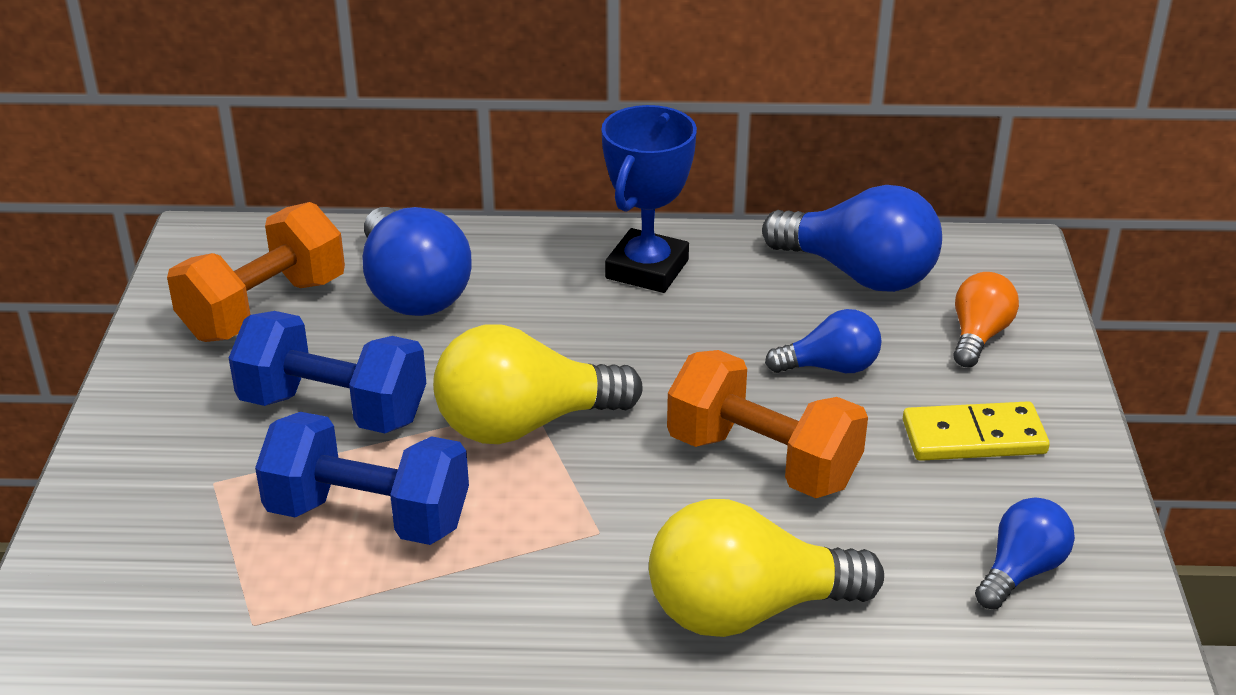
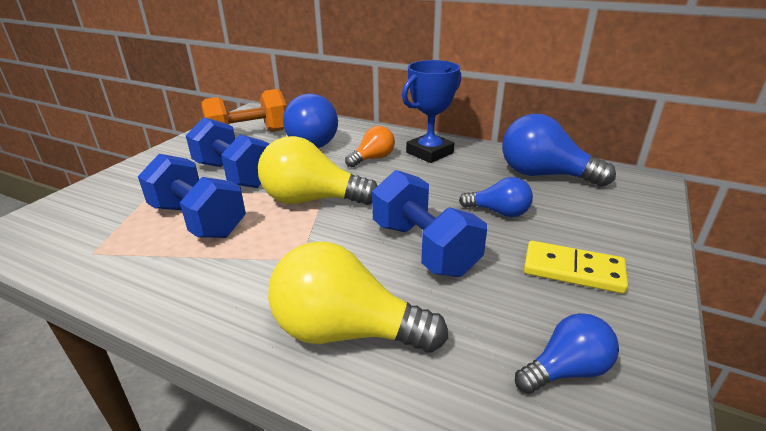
camera: 25 degrees right, 5 degrees down
orange dumbbell [667,350,868,498] -> blue dumbbell [372,170,487,277]
blue light bulb [762,185,942,292] -> blue light bulb turned 150 degrees clockwise [502,114,616,187]
orange light bulb [953,272,1019,368] -> orange light bulb moved to [345,126,395,167]

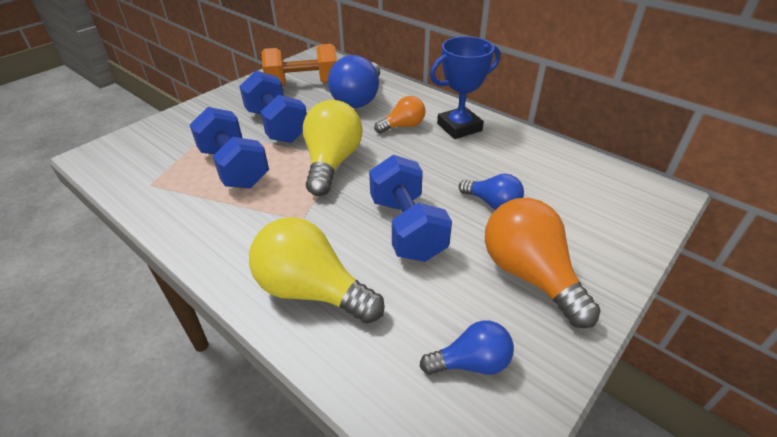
camera: 15 degrees right, 10 degrees up
yellow light bulb [258,136,378,205] -> yellow light bulb turned 75 degrees clockwise [303,100,363,196]
blue light bulb [502,114,616,187] -> none
yellow domino [524,241,628,294] -> orange light bulb [485,198,601,328]

